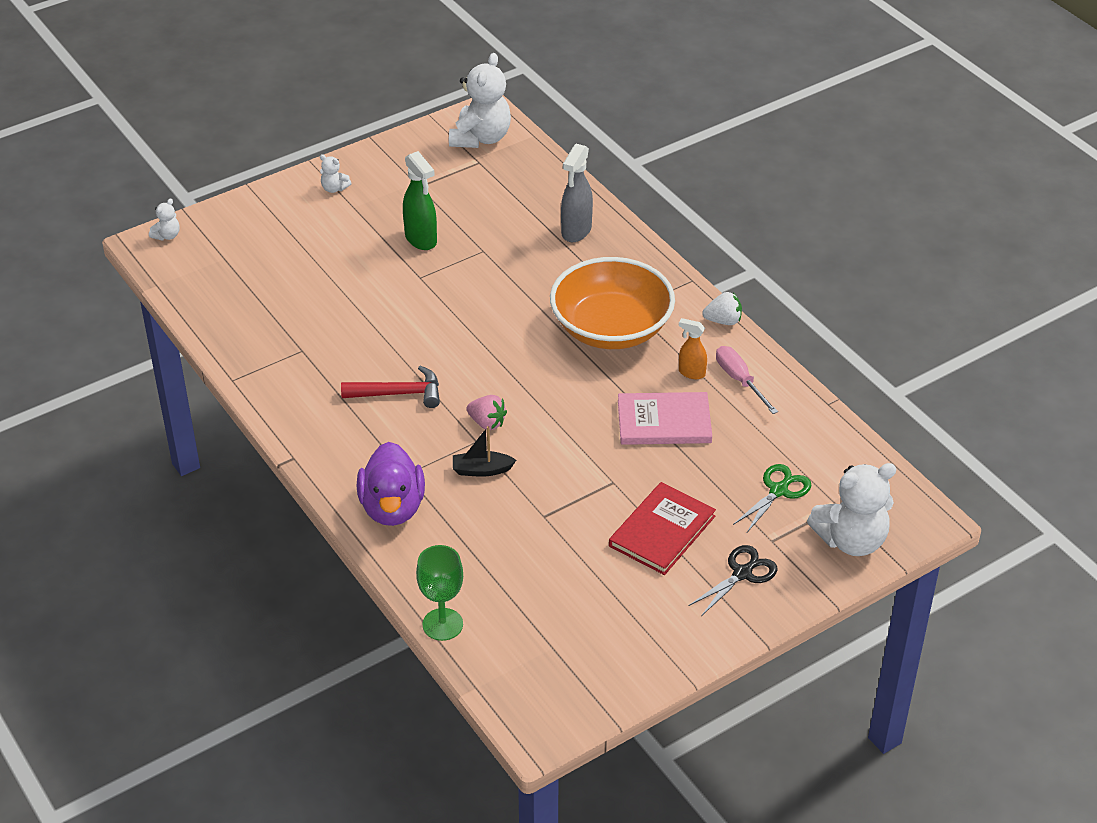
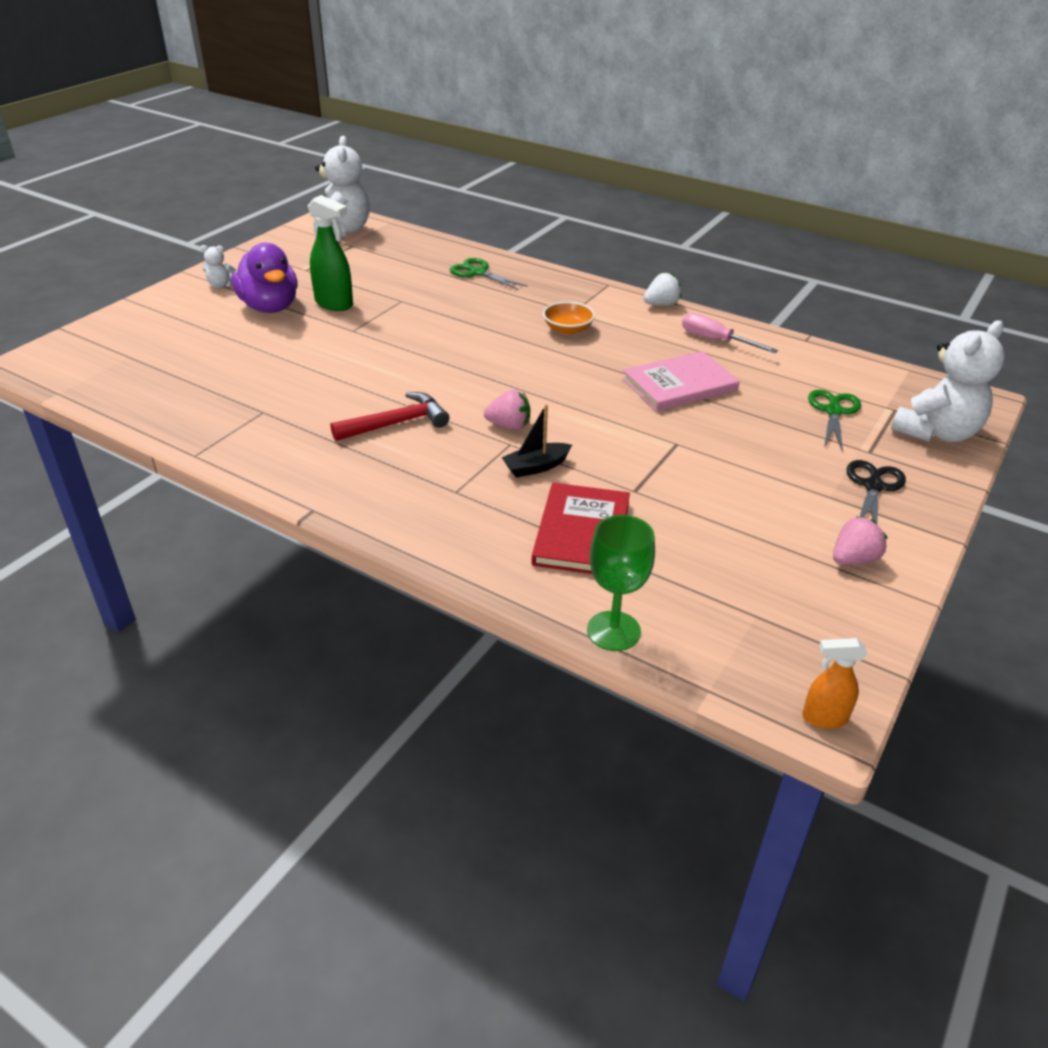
camera: 25 degrees left, 5 degrees down
white teddy bear [149,199,179,240] -> none
purple duck [356,442,425,526] -> purple duck moved to [231,243,298,313]
orange bowl [550,257,675,349] -> orange bowl [543,302,595,335], size x0.41
grey spray bottle [561,144,593,242] -> green scissors [450,258,528,290]
red book [609,482,716,575] -> red book moved to [531,483,630,574]
orange spray bottle [679,318,707,379] -> orange spray bottle moved to [802,638,867,729]
none -> pink strawberry [833,516,888,565]

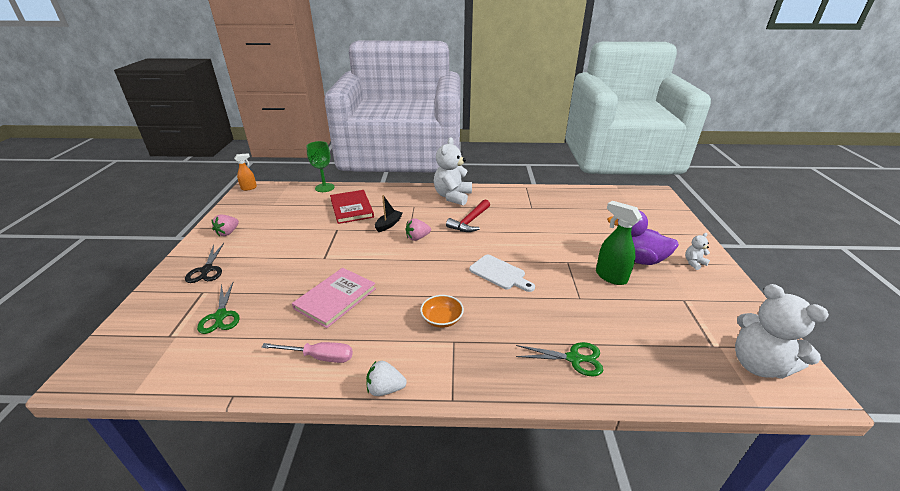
camera: 150 degrees right, 5 degrees down
green spray bottle [308,195,353,311] -> green spray bottle turned 45 degrees clockwise [596,201,642,285]
white strawberry [643,273,681,306] -> white strawberry turned 60 degrees clockwise [366,361,407,396]
white teddy bear [891,320,1004,442] -> white teddy bear moved to [434,137,472,206]
none -> white cutting board [469,255,535,292]

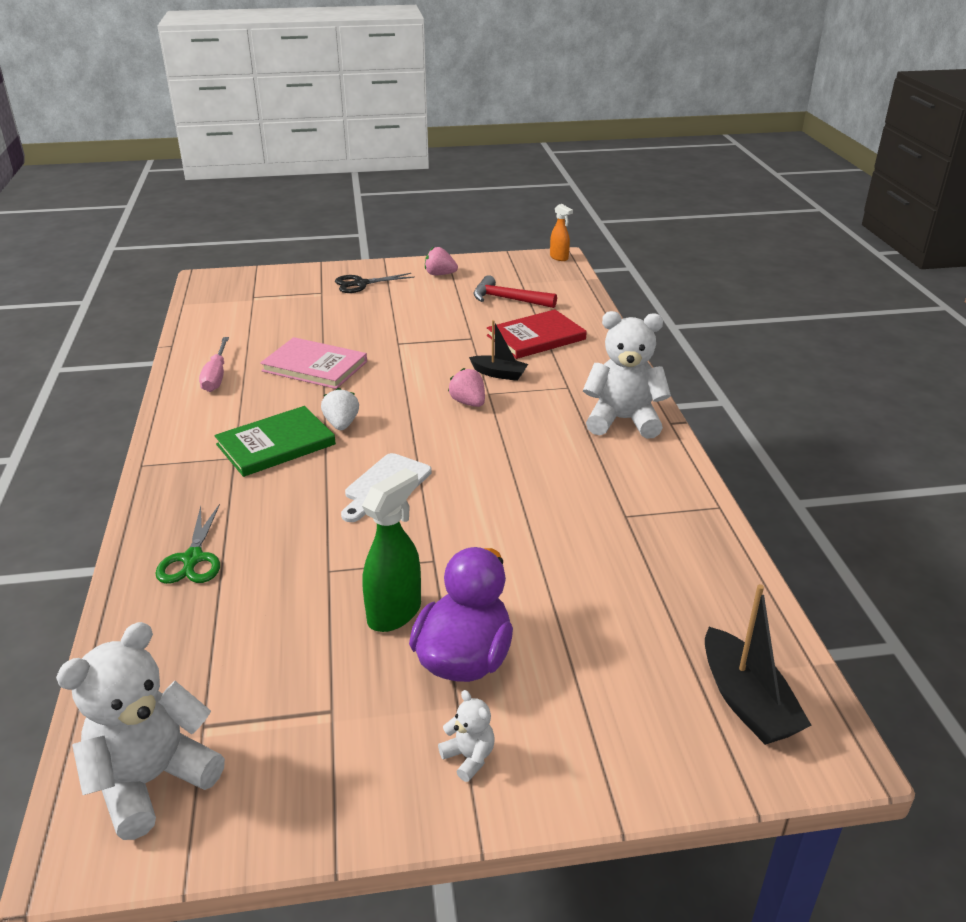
camera: 80 degrees right, 0 degrees up
green scissors [197,283,240,334] -> none
green goblet [307,141,335,192] -> none
white strawberry [366,361,407,396] -> white strawberry moved to [321,388,359,430]
orange bowl [420,295,464,328] -> green book [214,406,336,477]
red hammer [446,199,490,232] -> red hammer moved to [474,275,557,308]
none -> black boat [705,584,811,745]

